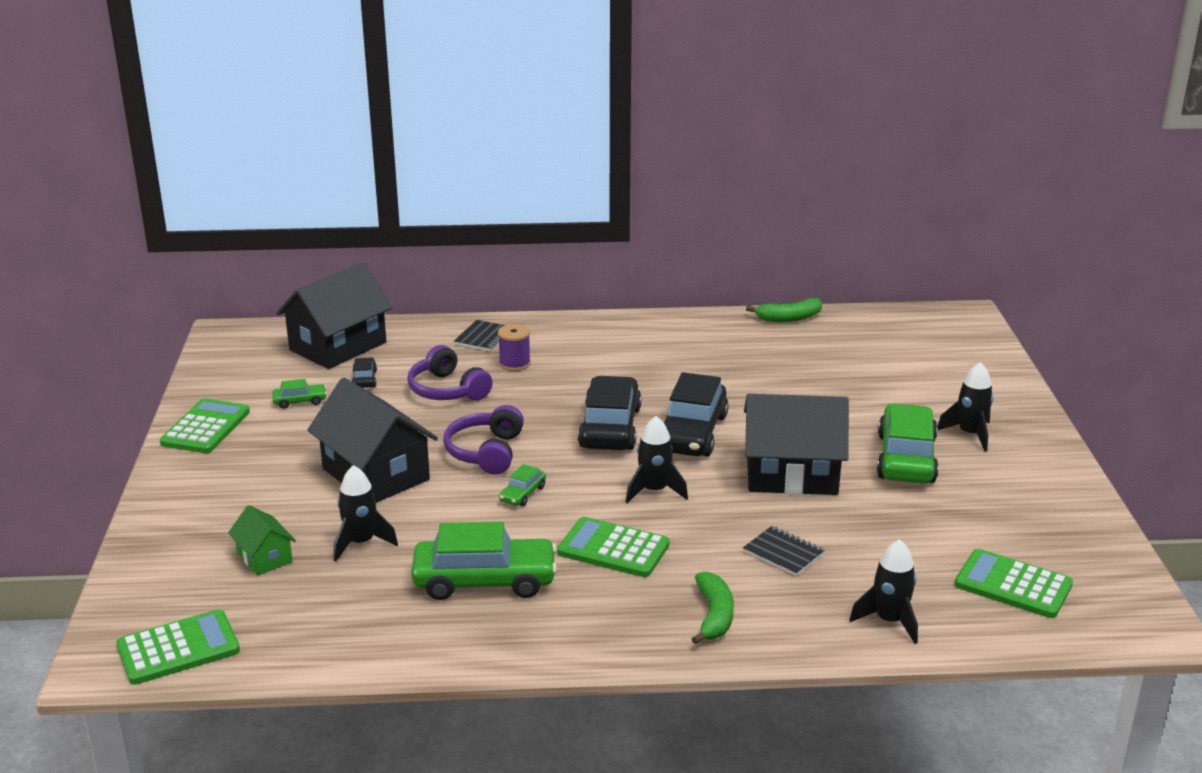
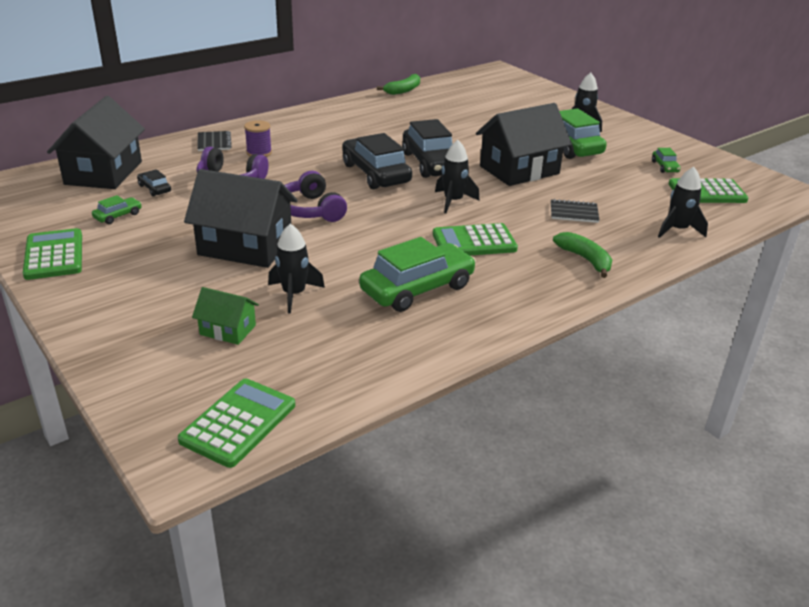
camera: 35 degrees left, 5 degrees up
green car [499,464,546,506] -> green car moved to [652,148,681,173]

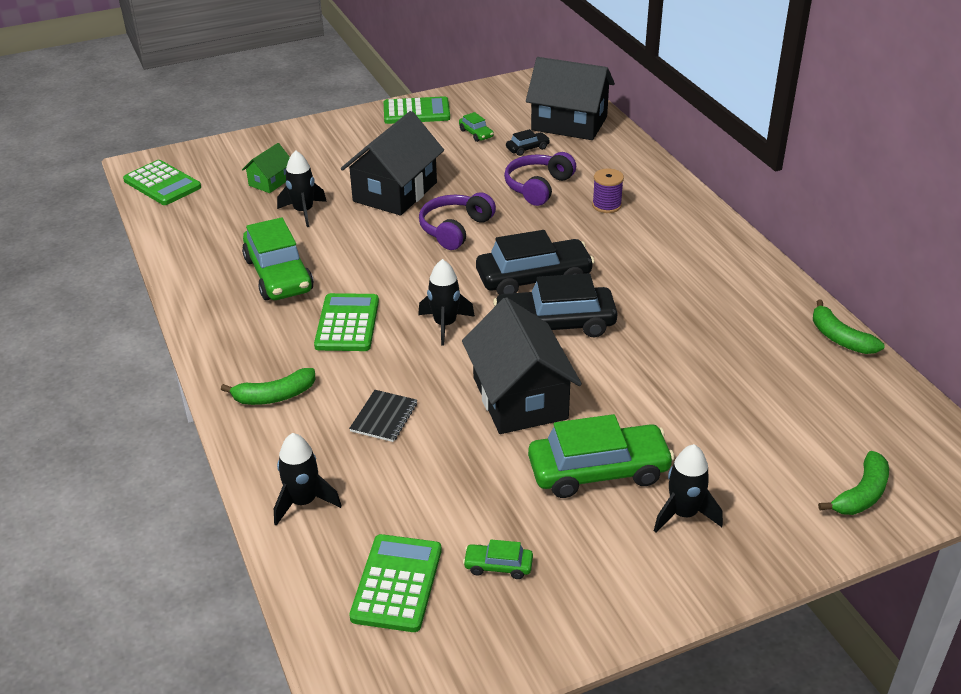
camera: 105 degrees right, 5 degrees up
black notebook [197,131,232,151] -> none
purple headphones [285,171,347,222] -> purple headphones turned 45 degrees counterclockwise [419,192,496,250]
none -> green banana [818,451,889,515]

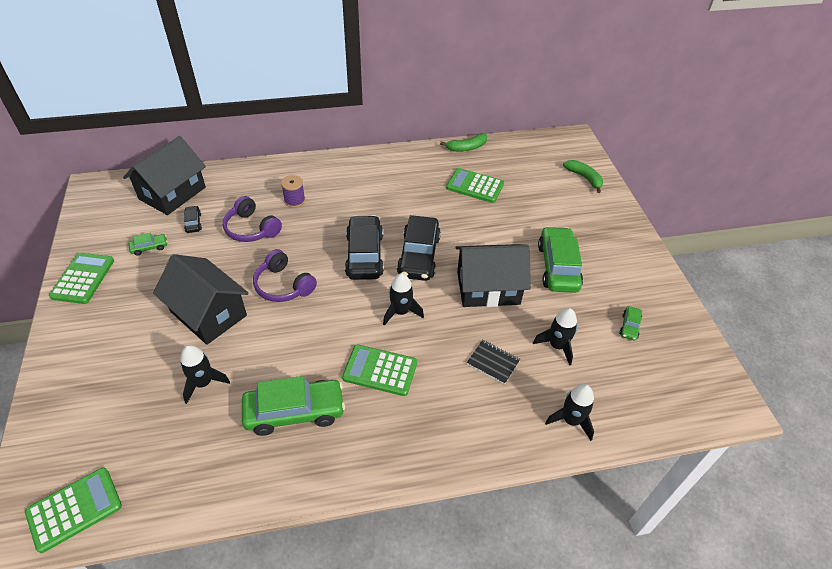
camera: 80 degrees left, 10 degrees up
green banana [221,368,315,405] -> none
green house [242,143,290,193] -> none
green calculator [349,534,442,632] -> green calculator moved to [446,168,504,203]
black rocket [654,444,723,533] -> black rocket moved to [533,308,577,366]

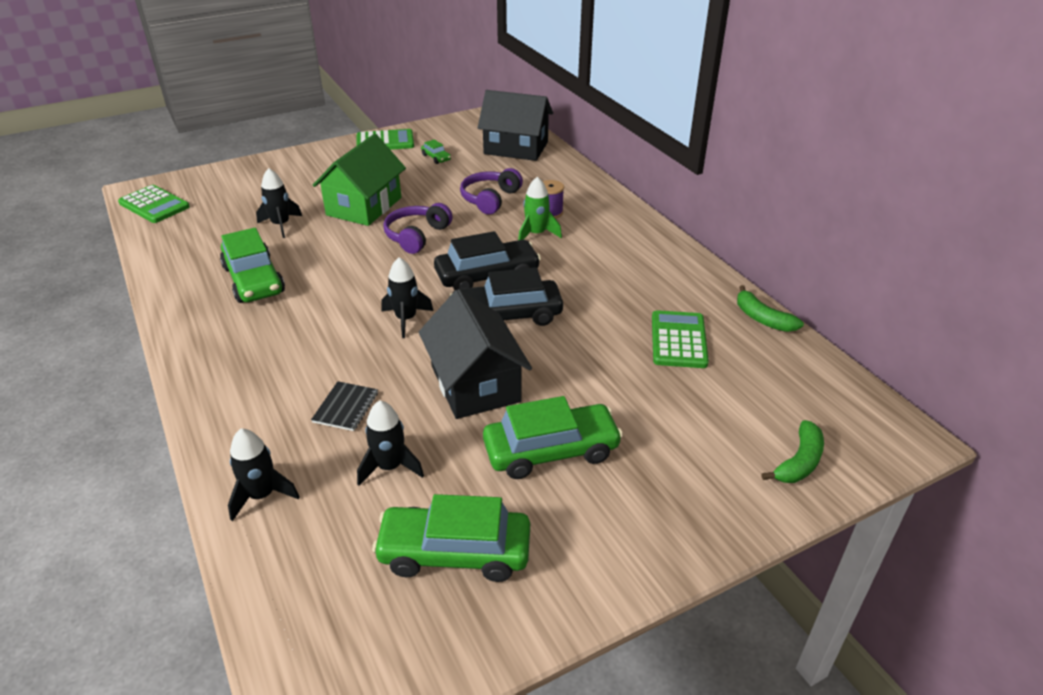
camera: 75 degrees right, 10 degrees down
black house [153,254,249,345] -> green house [313,134,406,226]
black car [184,206,202,233] -> none
green calculator [342,344,417,396] -> none
green car [620,306,642,341] -> green car [372,494,530,582], size x2.22
none -> green rocket [518,176,562,240]

